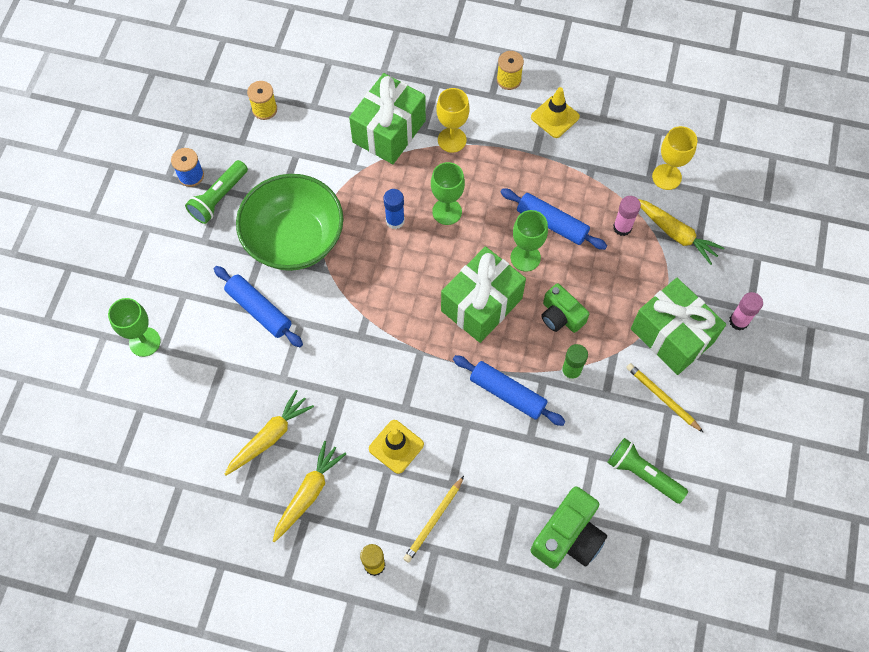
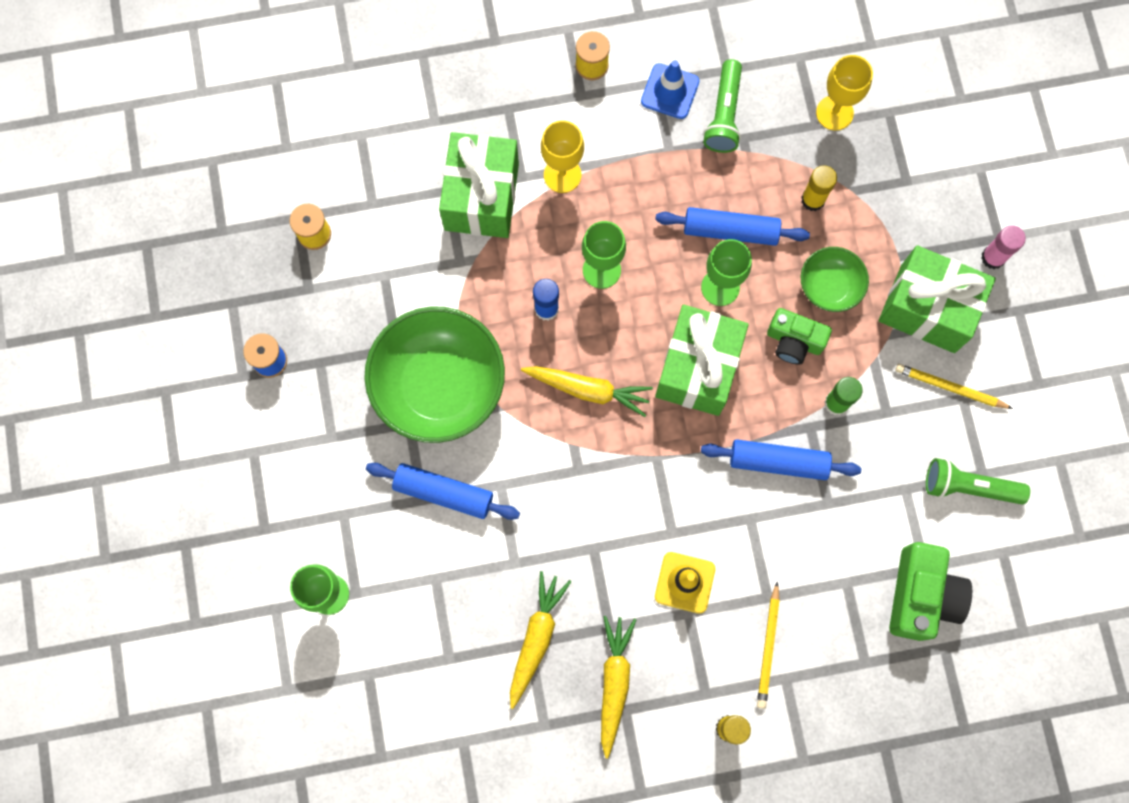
camera: 25 degrees left, 10 degrees up
green flashlight [185,160,248,224] -> green flashlight moved to [703,59,742,153]
yellow traffic cone [531,87,580,138] -> blue traffic cone [641,60,700,119]
pink glue stick [613,196,641,236] -> yellow glue stick [801,165,837,211]
yellow carrot [638,199,724,265] -> yellow carrot moved to [521,366,653,417]
none -> green bowl [801,247,869,312]

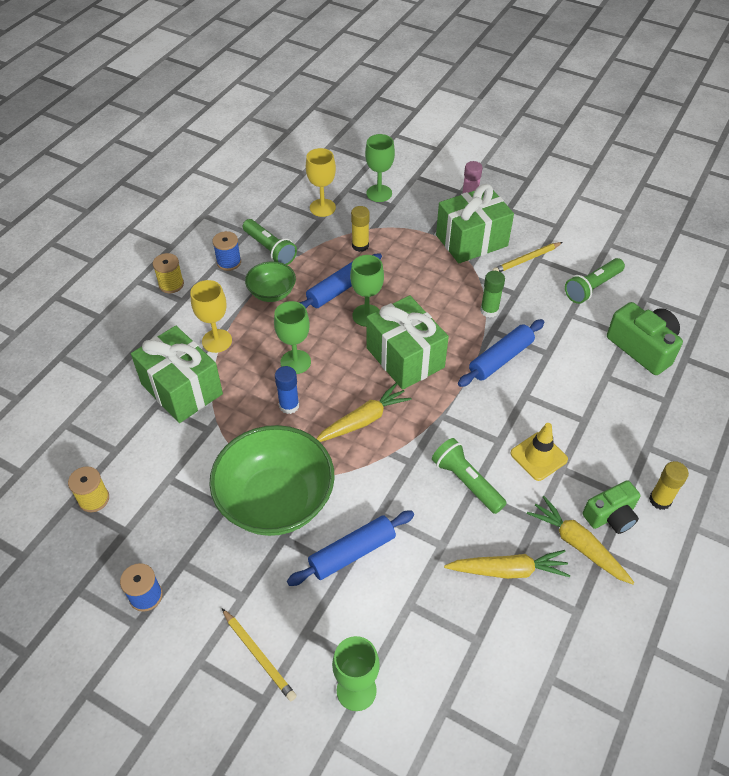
camera: 50 degrees left, 25 degrees down
yellow carrot [510,571,571,709] -> yellow carrot turned 120 degrees clockwise [444,550,570,579]
blue traffic cone [641,60,700,119] -> blue spool [212,231,241,271]
yellow pencil [757,581,780,709] -> yellow pencil moved to [222,609,297,701]
green camera [767,308,832,365] -> green camera moved to [583,480,640,534]
green bowl [801,247,869,312] -> green bowl moved to [245,261,296,302]
none -> green goblet [365,134,395,202]
none -> green flashlight [432,438,507,514]

